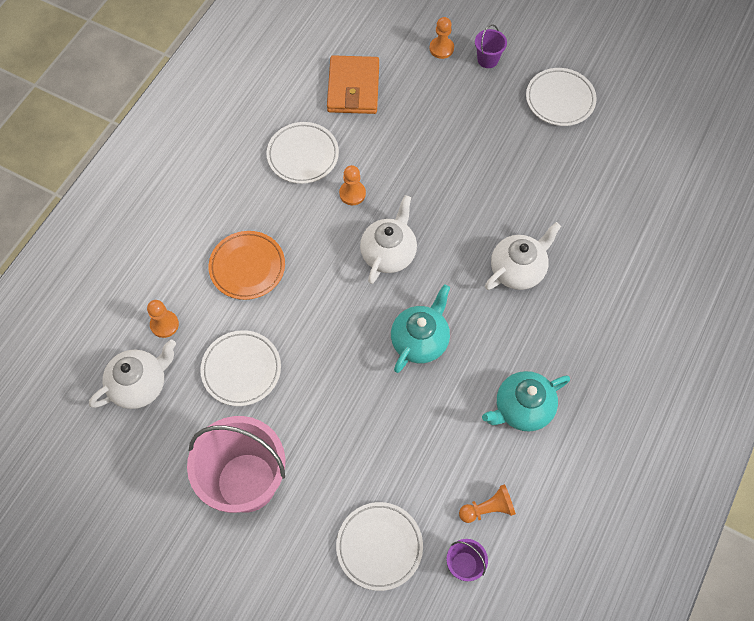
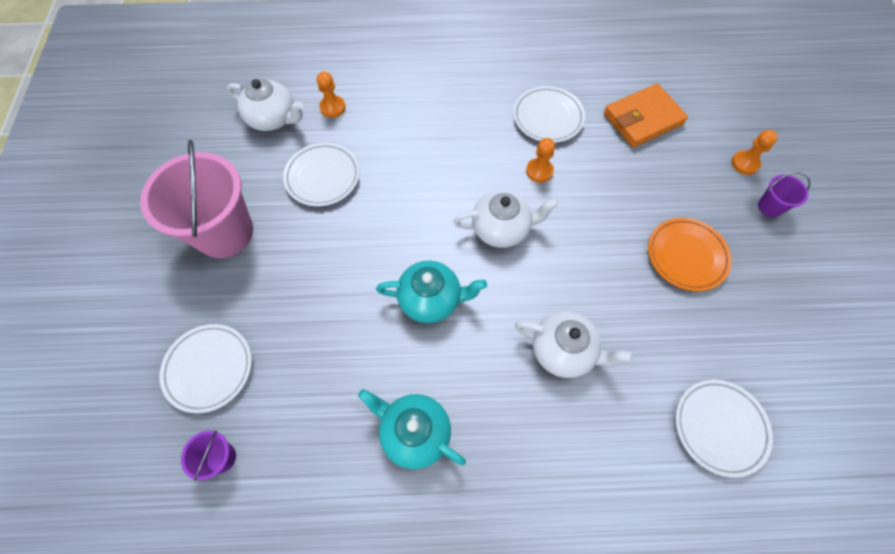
camera: 60 degrees right, 0 degrees up
orange plate [209,231,285,300] -> orange plate moved to [648,218,732,291]
orange pawn [459,484,516,523] -> none
white plate [526,68,597,126] -> white plate moved to [675,380,773,478]

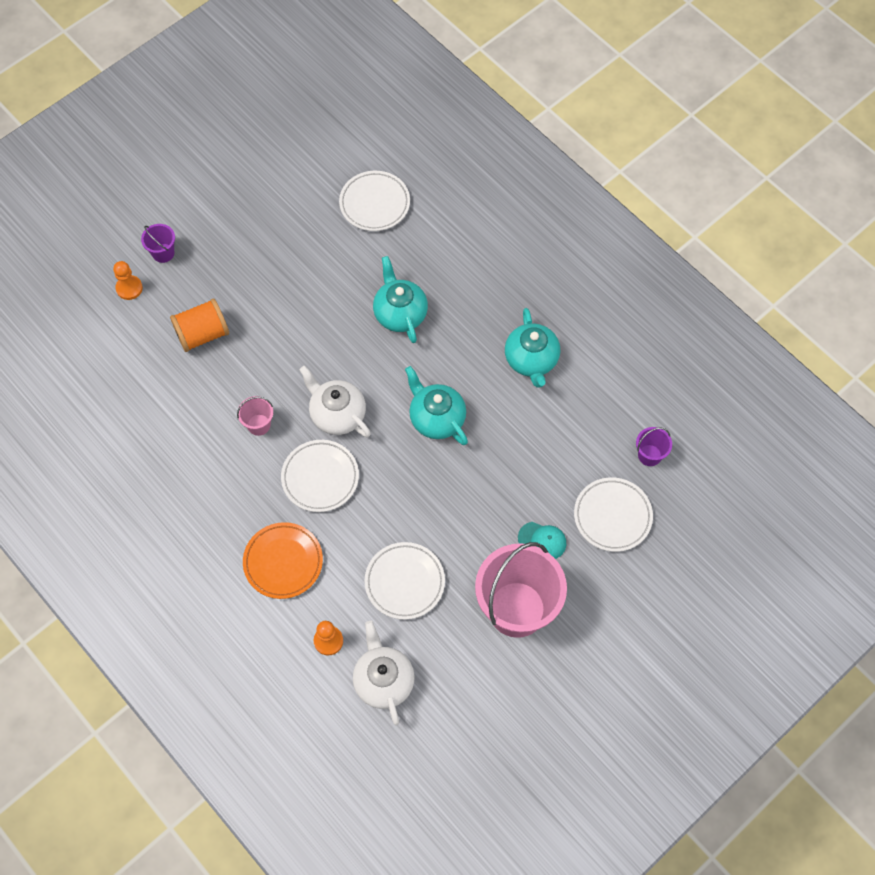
camera: 130 degrees left, 0 degrees up
white plate [513,86,585,143] -> white plate moved to [281,440,359,512]
white teapot [515,311,633,378] -> turquoise teapot [373,256,428,343]
orange pawn [526,138,555,183] -> pink bucket [237,396,273,436]
orange wallet [604,84,688,148] -> none
orange plate [648,218,732,291] -> orange plate moved to [243,522,323,599]
none -> orange spool [170,298,229,352]
none -> turquoise cap [518,522,566,559]

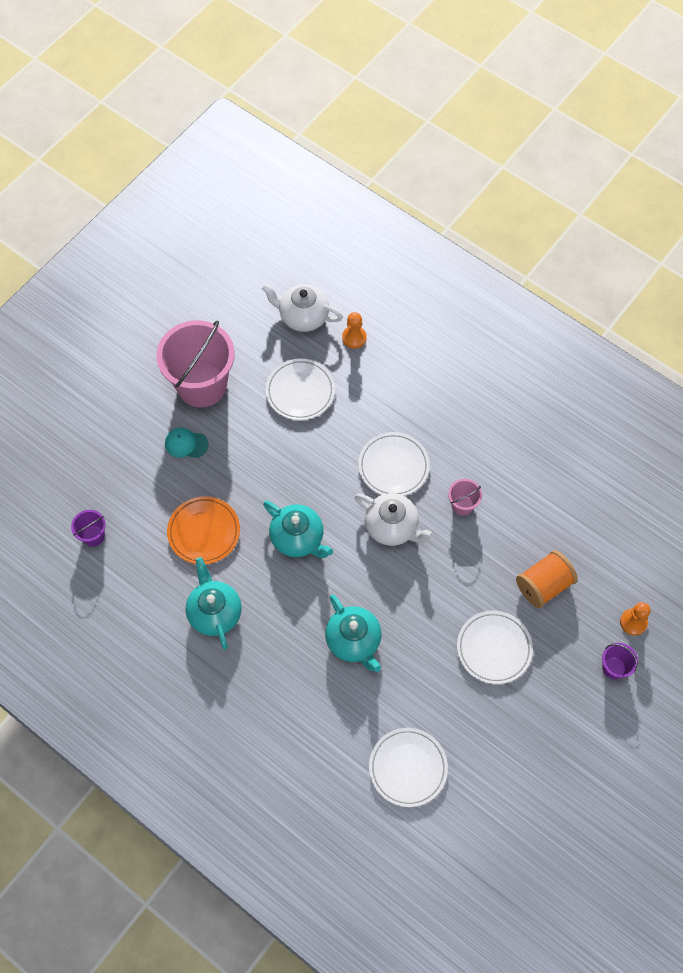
camera: 170 degrees right, 0 degrees up
orange plate [243,522,323,599] -> orange plate moved to [167,496,240,564]
white teapot [353,621,415,725] -> white teapot turned 135 degrees clockwise [261,283,343,332]
white plate [574,477,653,552] -> white plate moved to [457,611,533,684]

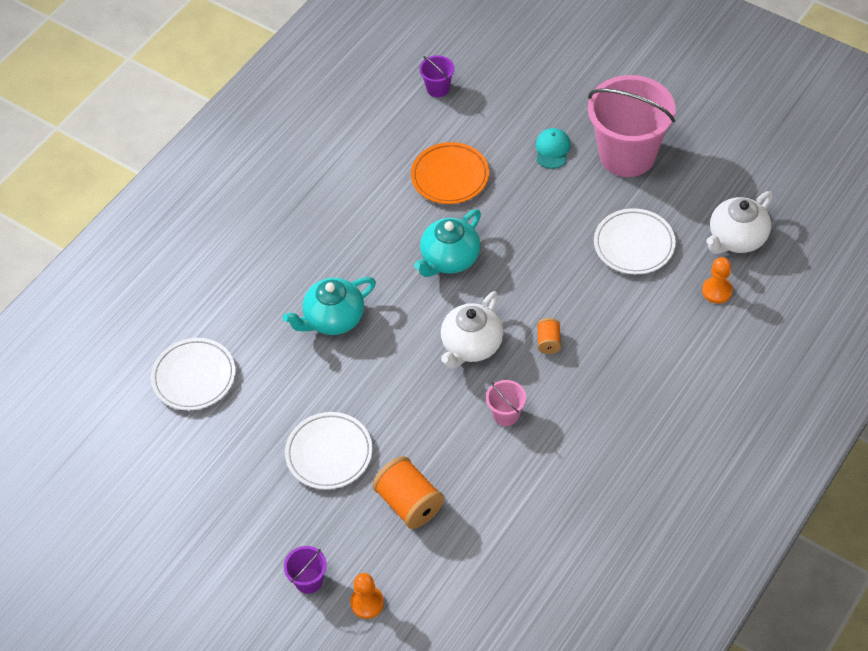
camera: 90 degrees right, 10 degrees down
turquoise teapot [186,557,242,649] -> none
white teapot [261,283,343,332] -> white teapot turned 150 degrees counterclockwise [706,191,773,254]
white plate [358,432,430,496] -> orange spool [537,318,561,354]

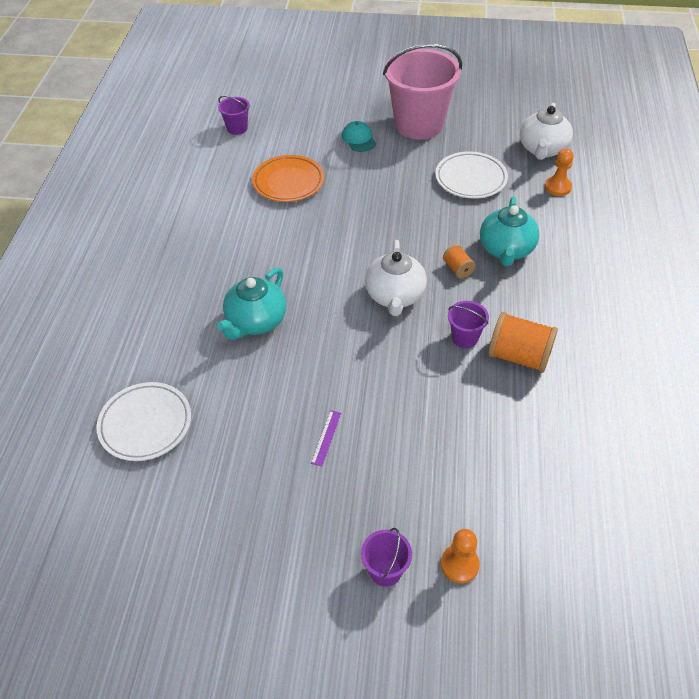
camera: 30 degrees left, 5 degrees down
white plate [285,412,372,489] -> purple ruler [311,410,341,466]
orange spool [372,456,444,529] -> orange spool moved to [488,312,558,373]
turquoise teapot [414,209,481,277] -> turquoise teapot moved to [480,197,540,266]
pink bucket [486,380,526,426] -> purple bucket [448,301,489,348]

